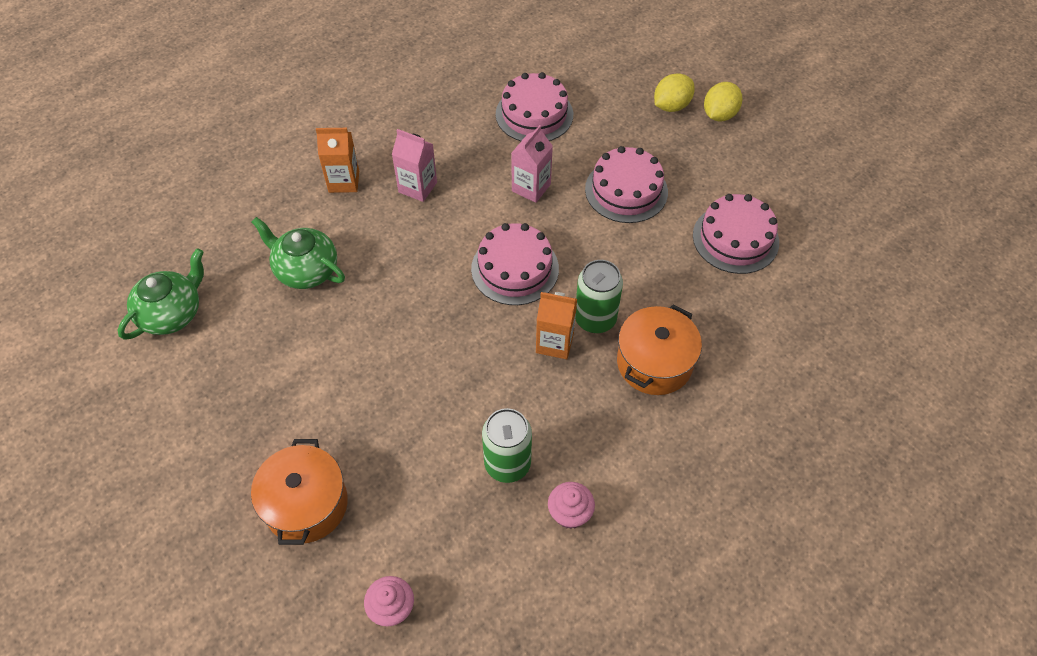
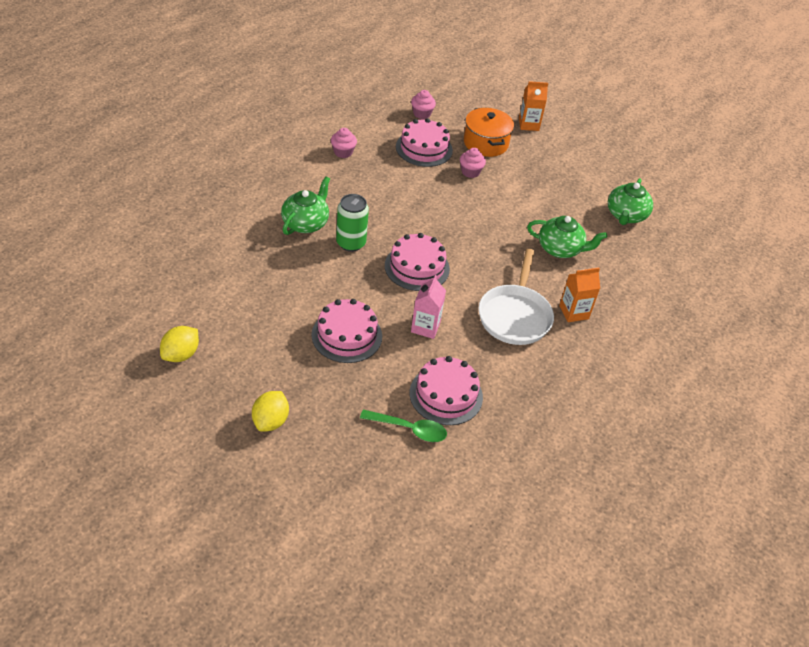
camera: 160 degrees right, 10 degrees down
pink carton [392,129,437,202] -> white pan [479,249,554,345]
green can [482,408,532,483] -> none
orange carton [536,292,577,359] -> orange carton moved to [519,81,548,131]
orange pot [617,304,702,395] -> green teapot [281,176,330,235]
yellow lemon [654,73,695,112] -> yellow lemon moved to [160,326,199,362]
pink cake [693,194,779,274] -> pink cake moved to [396,118,453,167]
none -> green spoon [360,410,447,442]
none -> pink cupcake [460,148,486,178]

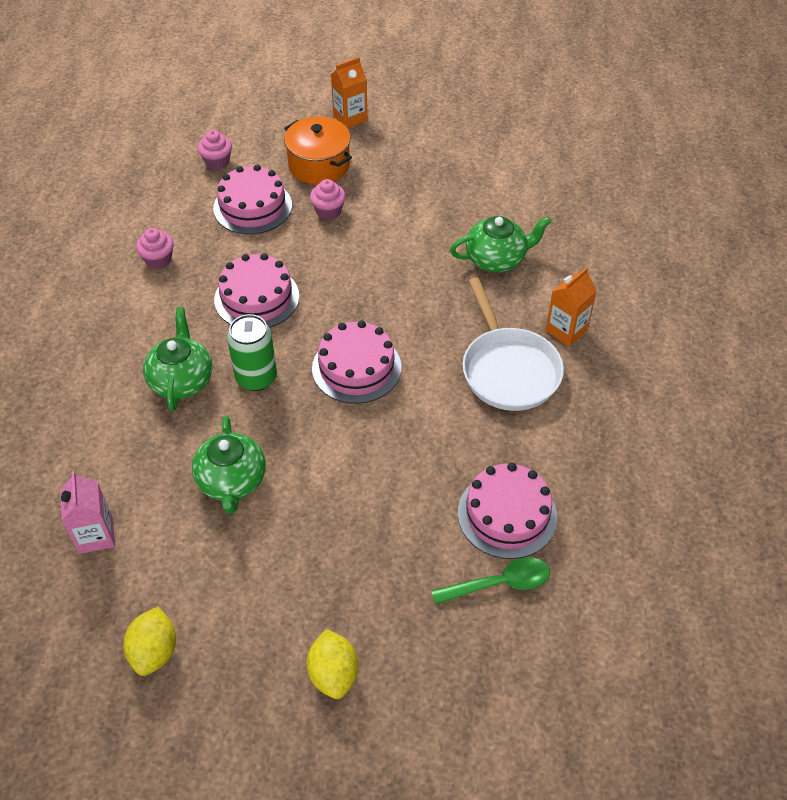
camera: 25 degrees left, 5 degrees up
pink cake [312,299,382,363] -> pink cake moved to [214,253,299,328]
pink carton [411,275,446,339] -> pink carton moved to [60,471,115,554]
green teapot [608,178,653,225] -> green teapot moved to [192,416,266,514]

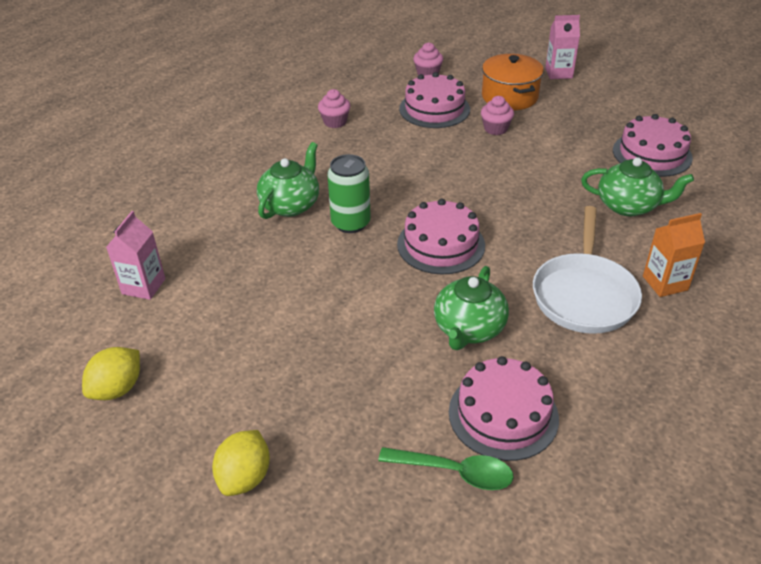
camera: 30 degrees right, 10 degrees down
green teapot [192,416,266,514] -> green teapot moved to [434,266,509,350]
pink cake [214,253,299,328] -> pink cake moved to [613,114,693,177]
orange carton [331,57,367,128] -> pink carton [545,15,580,79]

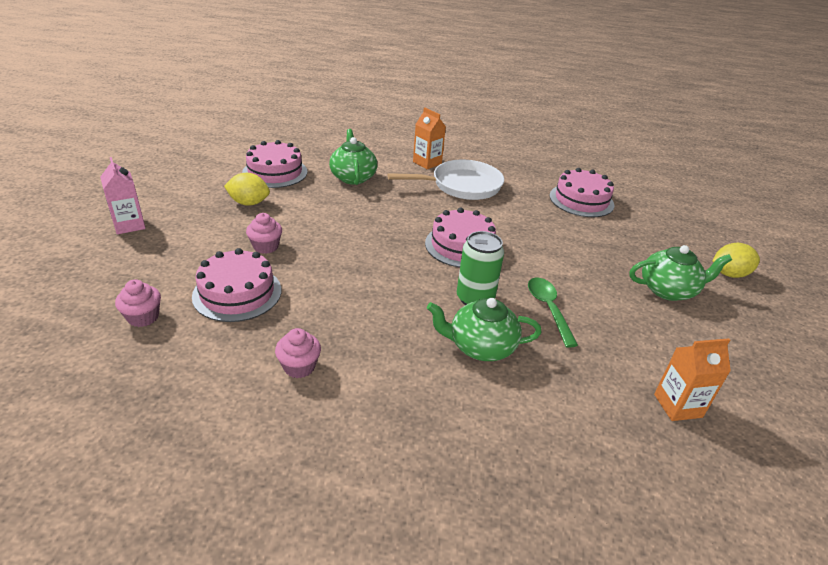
camera: 120 degrees left, 5 degrees down
yellow lemon [82,347,140,400] -> yellow lemon moved to [224,173,270,206]
pink carton [106,211,165,300] -> orange carton [654,338,731,421]
green spoon [378,447,514,490] -> green spoon moved to [528,277,578,348]
green teapot [434,266,509,350] -> green teapot moved to [629,245,732,301]
orange pot [482,54,544,110] -> none

